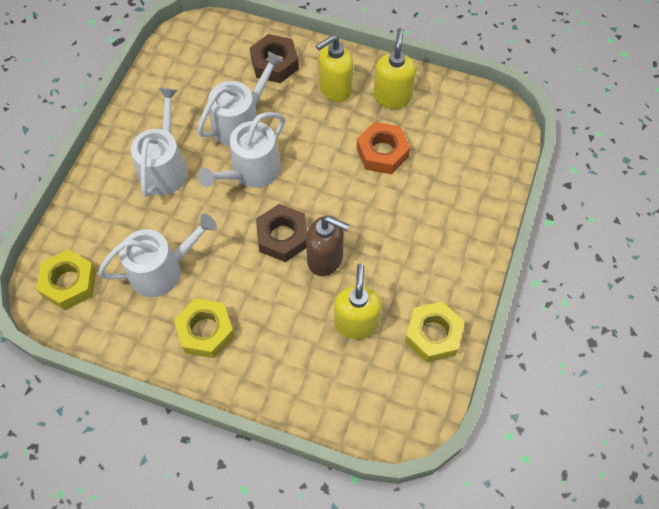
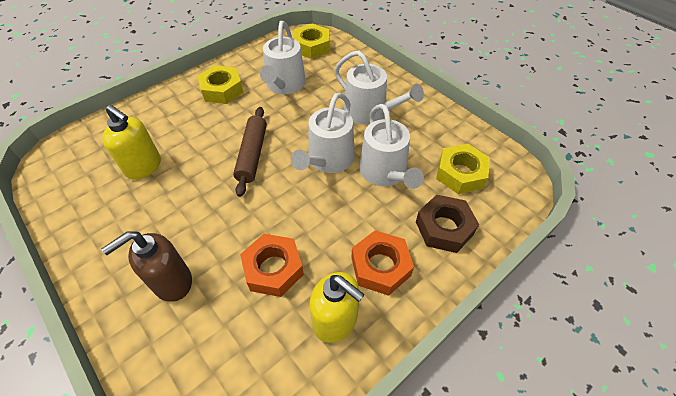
camera: 120 degrees right, 10 degrees down
white watering can [198,112,285,188] -> white watering can turned 135 degrees counterclockwise [291,92,355,173]
brown nut [256,204,307,262] -> brown rolling pin [233,107,267,197]
brown soap dispenser [306,216,349,276] -> brown soap dispenser moved to [101,231,192,302]
yellow soap dispenser [316,35,353,102] -> orange nut [351,230,414,296]
yellow nut [405,301,465,363] -> yellow nut moved to [436,144,490,194]

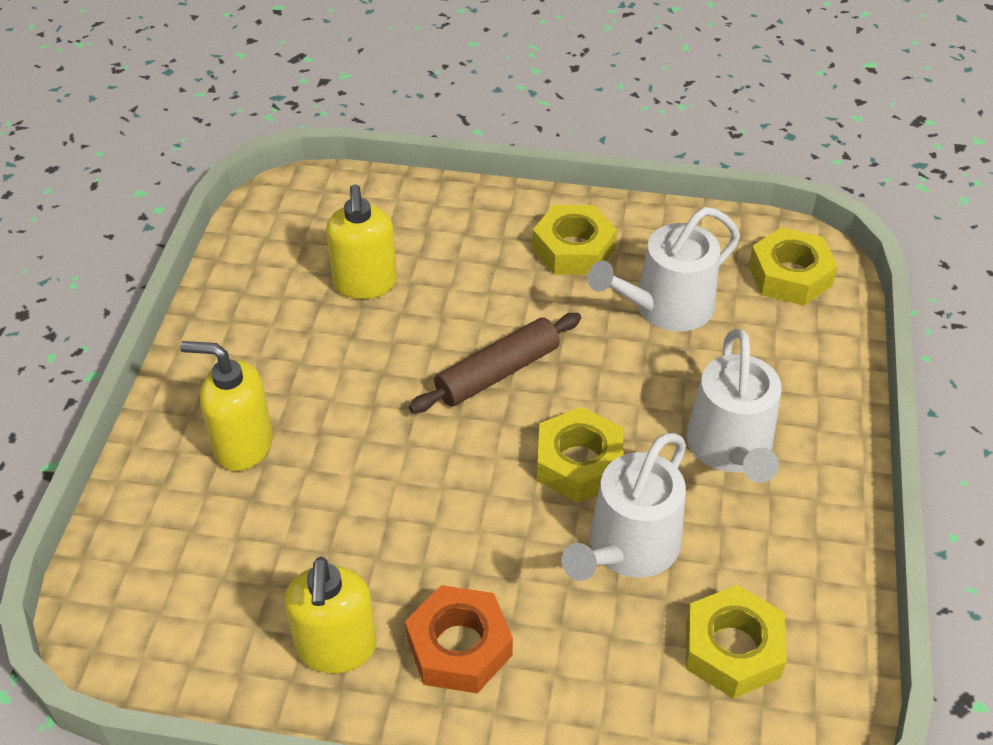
camera: 50 degrees right, 5 degrees down
brown soap dispenser [101,231,192,302] -> yellow soap dispenser [180,341,273,471]
orange nut [240,234,304,297] -> none
white watering can [291,92,355,173] -> yellow nut [537,407,623,503]
brown nut [416,195,479,253] -> none

